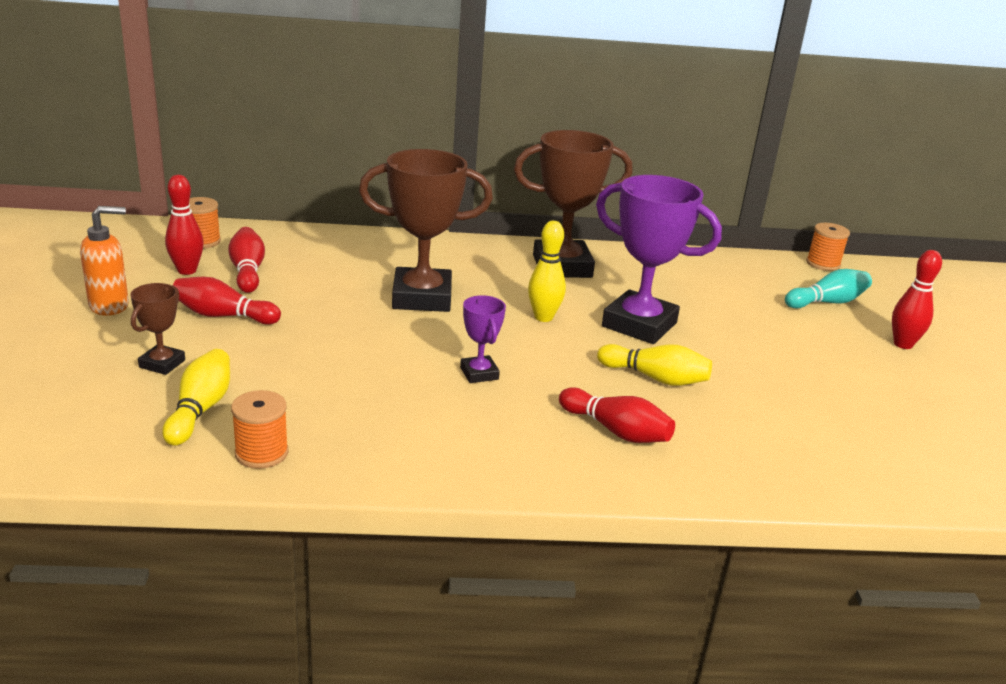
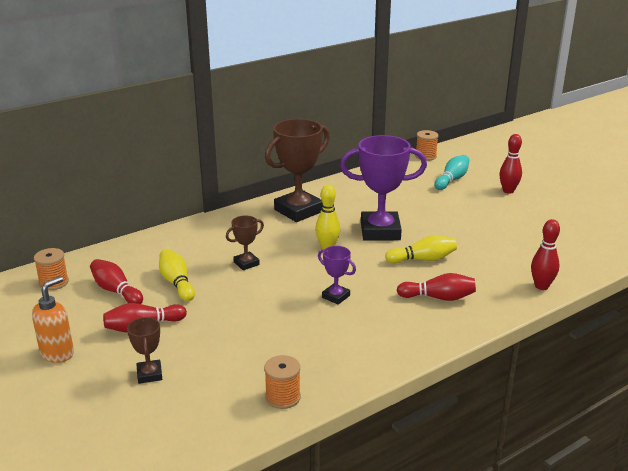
camera: 30 degrees left, 0 degrees up
yellow bowling pin [162,349,230,446] -> yellow bowling pin moved to [159,249,195,301]
red bowling pin [165,175,204,275] -> red bowling pin moved to [531,219,560,290]
brown trophy [359,149,493,312] -> brown trophy [226,216,264,270], size x0.48

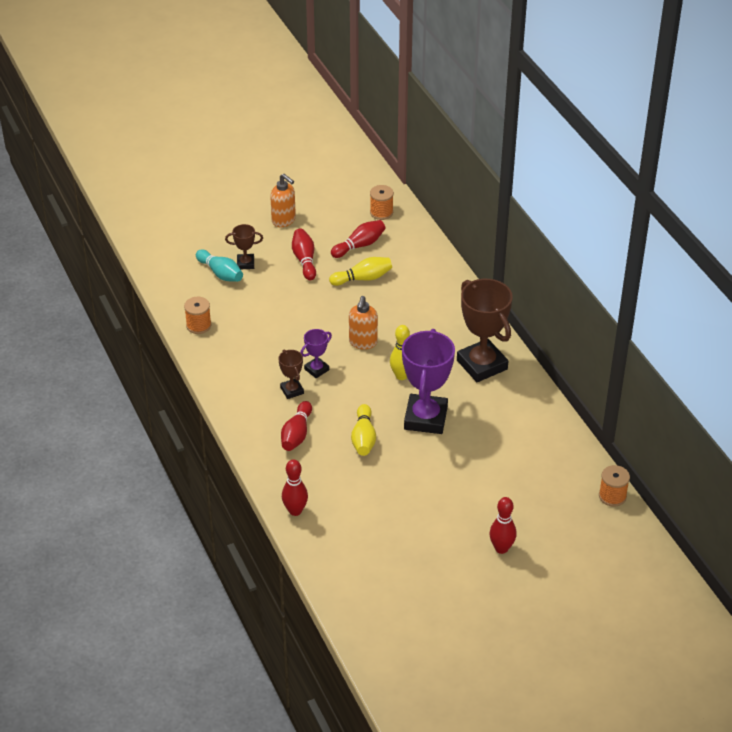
camera: 100 degrees right, 15 degrees up
brown trophy [226,216,264,270] -> brown trophy moved to [278,349,304,399]
turquoise bowling pin [434,155,470,190] -> turquoise bowling pin moved to [196,249,243,282]
none -> orange soap dispenser [349,296,378,350]

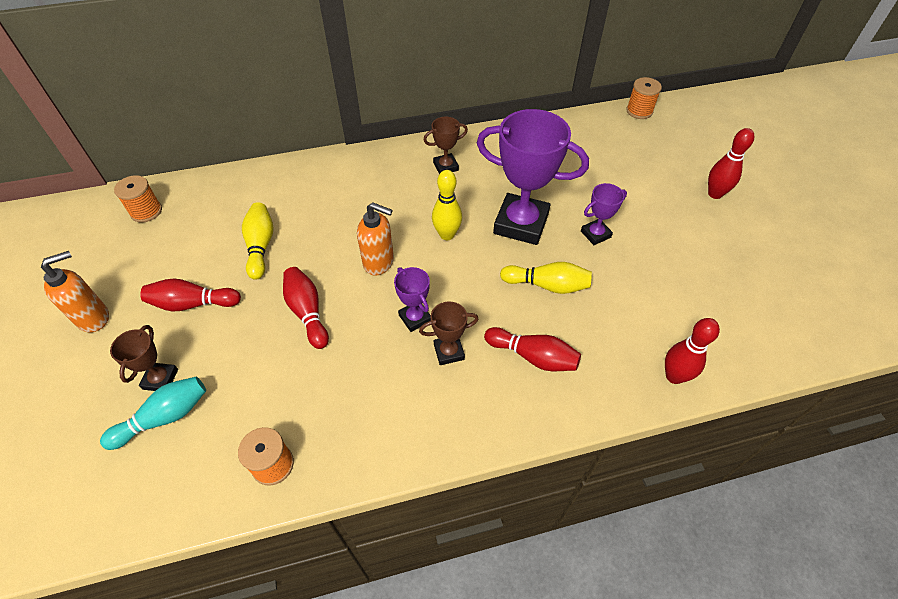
camera: 80 degrees left, 10 degrees up
red bowling pin [331,220,386,258] -> red bowling pin moved to [283,267,329,349]
brown trophy [457,279,513,382] -> brown trophy [423,117,468,174], size x0.48
none -> purple trophy [581,183,627,245]

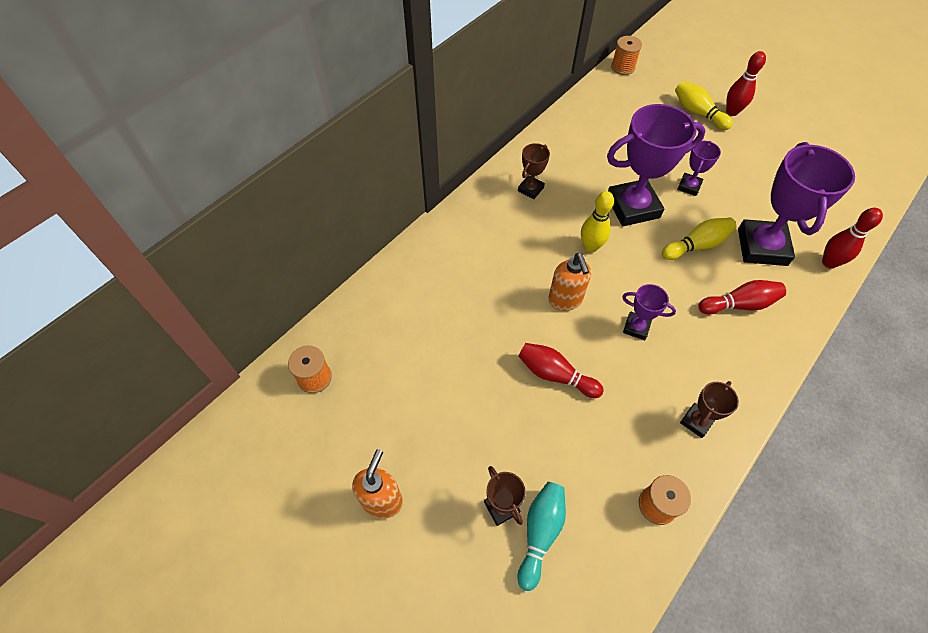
camera: 35 degrees left, 5 degrees up
red bowling pin [140,278,241,311] -> none
yellow bowling pin [242,202,274,280] -> yellow bowling pin moved to [675,81,733,130]
orange soap dispenser [357,203,394,276] -> orange soap dispenser turned 90 degrees clockwise [548,253,591,311]
brown trophy [419,301,479,365] -> brown trophy moved to [680,381,739,438]
none -> purple trophy [738,142,855,266]

